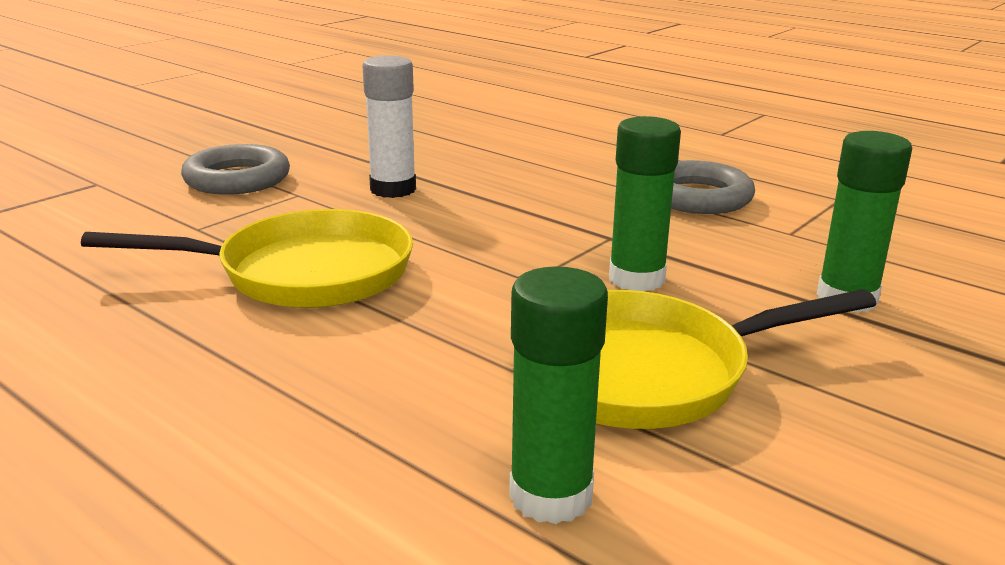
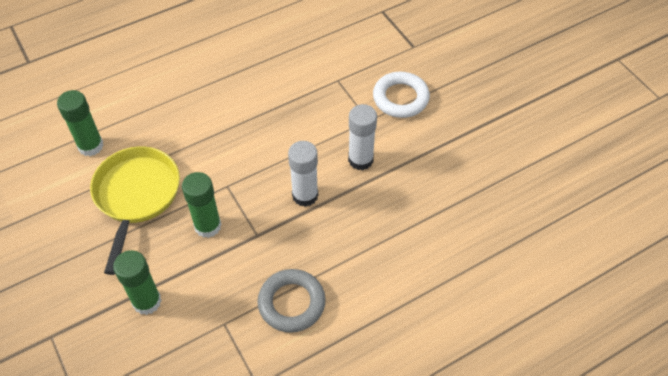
camera: 110 degrees right, 30 degrees up
yellow pan [81,209,413,308] -> none
grey ring [181,144,290,195] -> white ring [373,72,430,118]
none -> white glue stick [288,141,318,207]

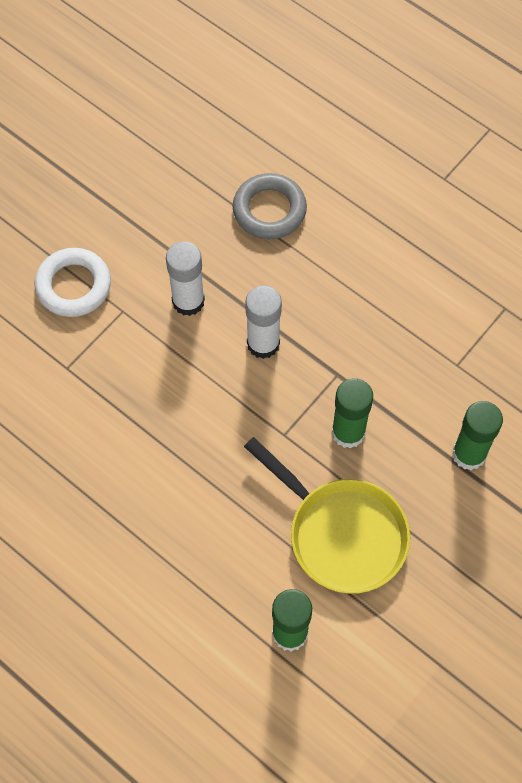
camera: 110 degrees left, 10 degrees up
yellow pan [90,146,180,275] -> yellow pan turned 120 degrees counterclockwise [244,437,410,594]
grey ring [257,269,326,333] -> grey ring moved to [233,173,307,239]

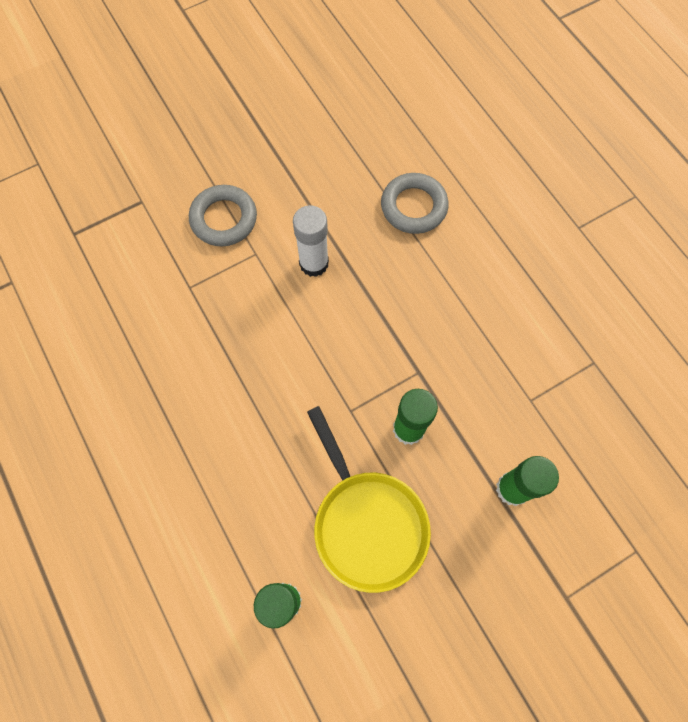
camera: 20 degrees right, 5 degrees up
white ring [35,248,111,317] -> grey ring [189,185,257,246]
white glue stick [245,286,282,359] -> none

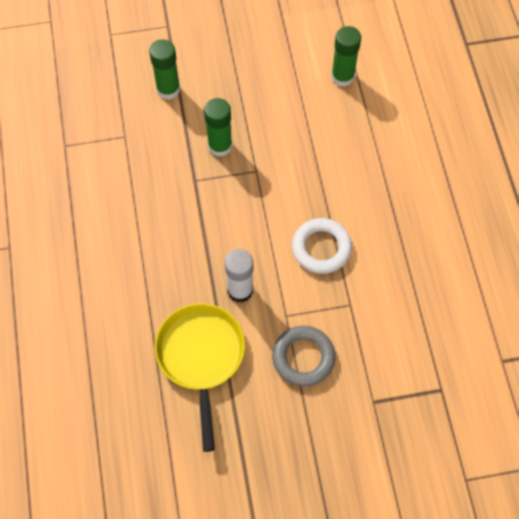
camera: 160 degrees left, 5 degrees down
yellow pan [307,406,431,593] -> yellow pan moved to [155,303,245,452]
grey ring [381,173,449,234] -> none
none -> white ring [292,218,352,274]

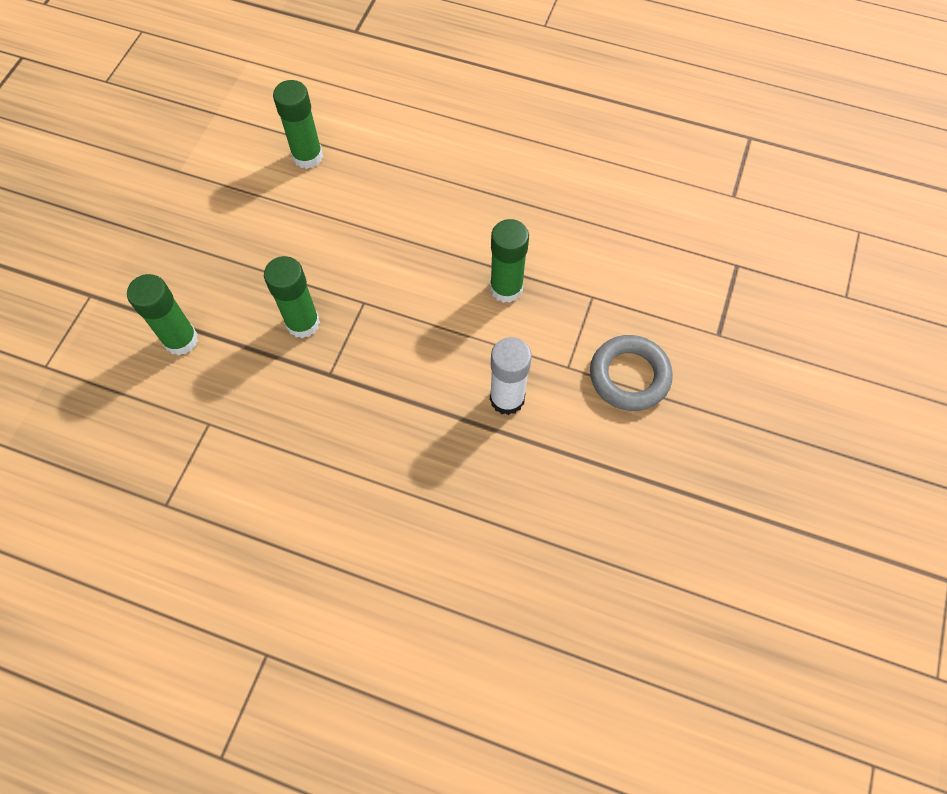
camera: 60 degrees left, 0 degrees up
yellow pan [155,303,245,452] -> none
white ring [292,218,352,274] -> green glue stick [490,219,529,303]

